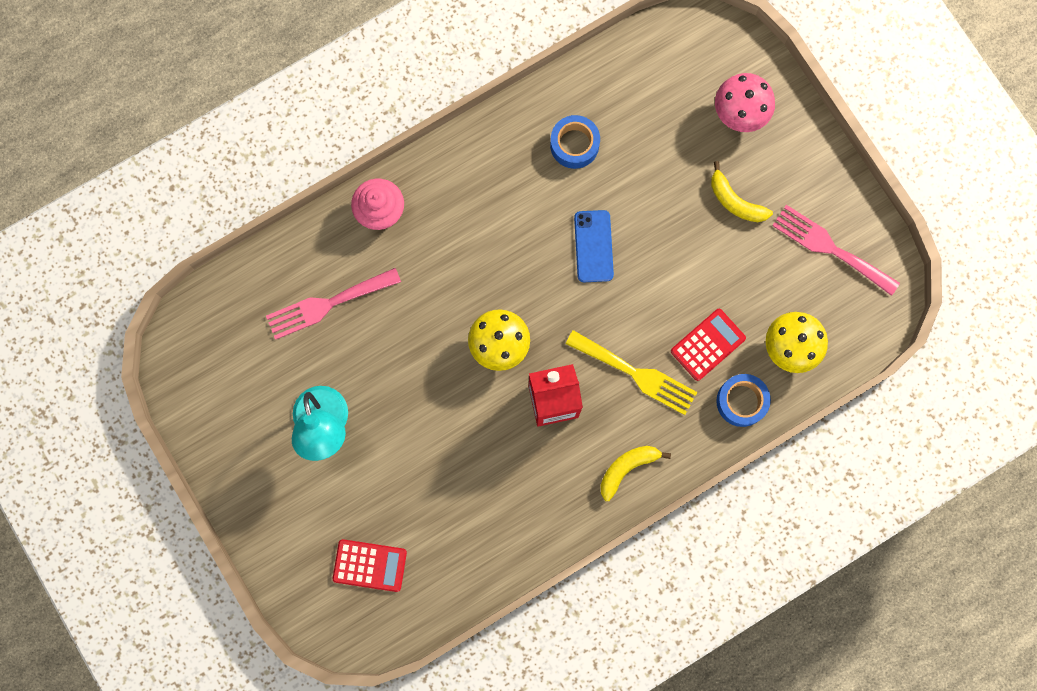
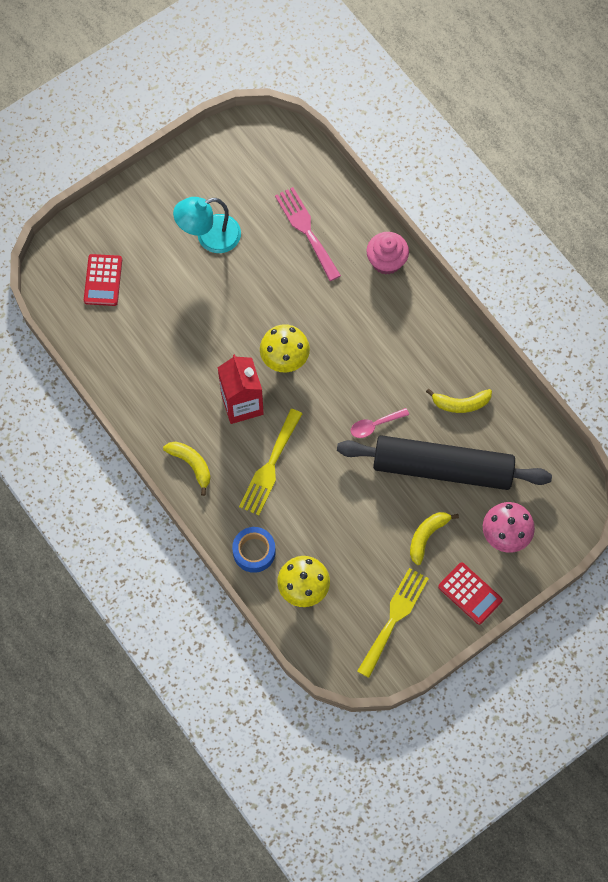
camera: 85 degrees right, 10 degrees down
blue tape [550,115,600,169] -> yellow banana [426,389,492,413]
blue phone [574,210,614,282] -> pink spoon [351,408,409,438]
red calculator [671,309,746,381] -> red calculator moved to [438,562,503,625]
pink fork [772,205,900,296] -> yellow fork [357,568,429,678]
none -> black rolling pin [337,435,552,490]

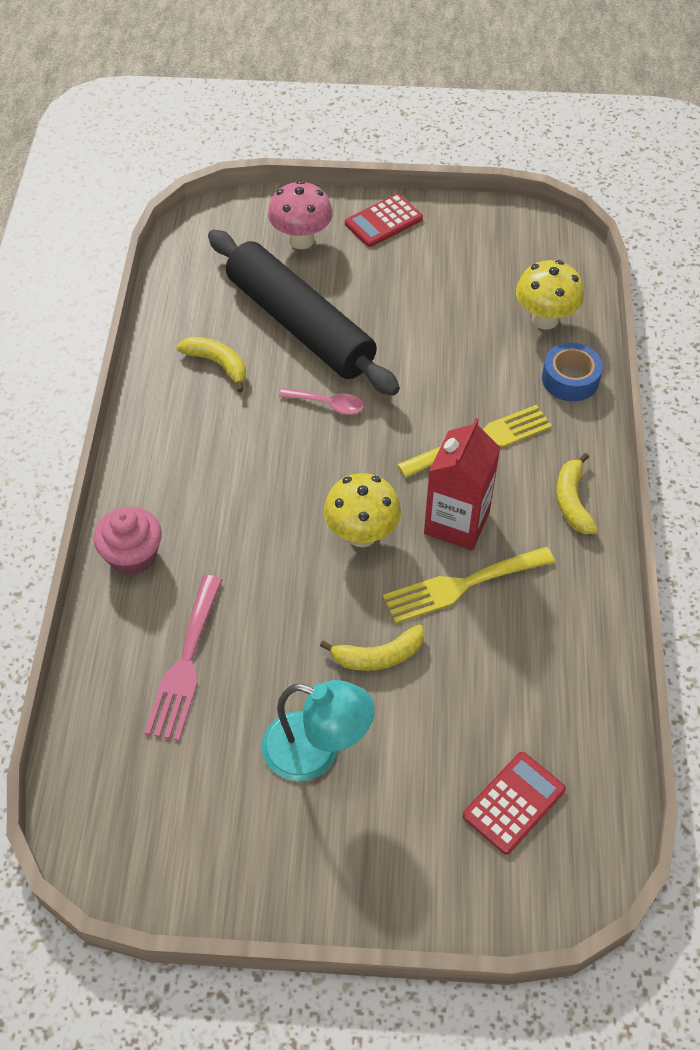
camera: 140 degrees left, 15 degrees down
yellow fork [357,568,429,678] -> yellow fork moved to [383,547,555,623]
yellow banana [410,512,459,565] -> yellow banana moved to [320,625,424,671]
red calculator [438,562,503,625] -> red calculator turned 120 degrees counterclockwise [345,194,423,247]

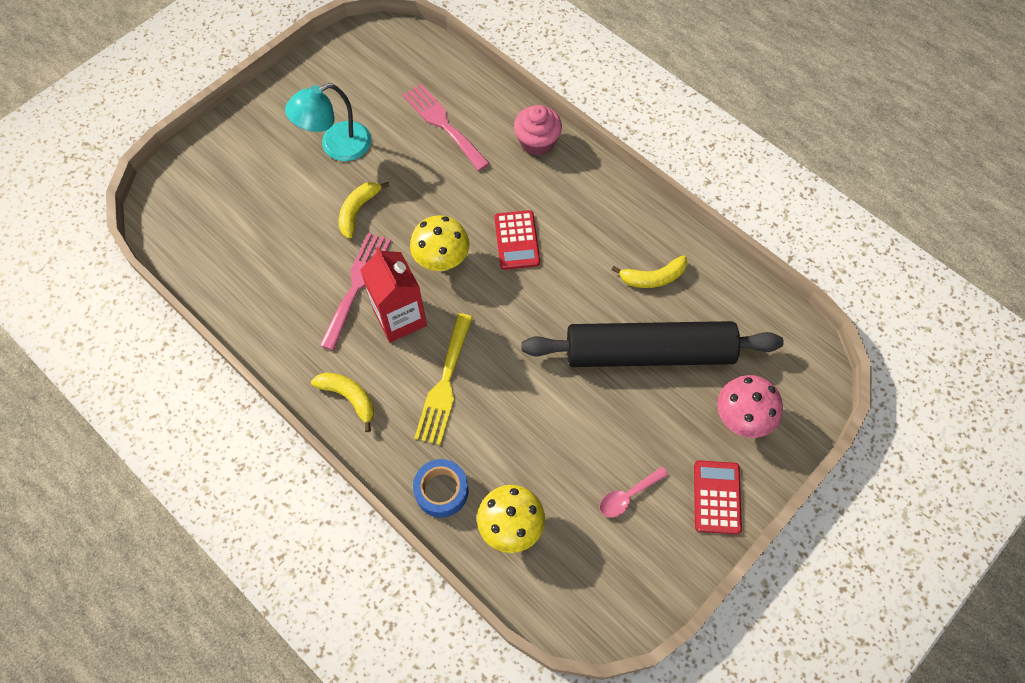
camera: 130 degrees right, 10 degrees up
pink spoon [279,388,364,415] -> pink spoon moved to [600,467,668,518]
yellow fork [383,547,555,623] -> pink fork [319,233,391,350]
red calculator [463,752,566,855] -> red calculator moved to [494,210,540,270]

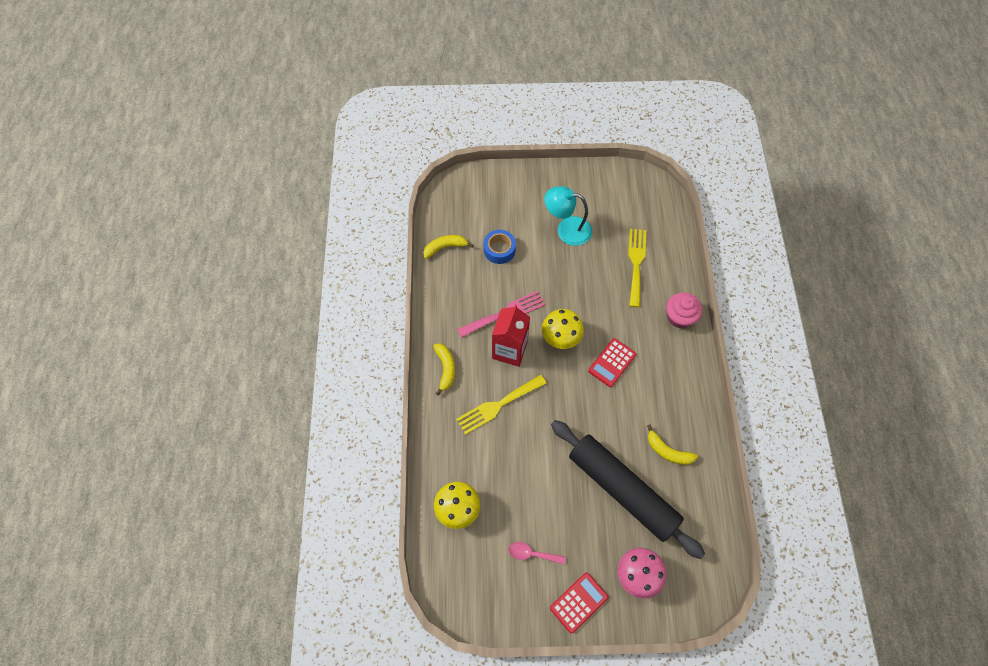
camera: 45 degrees right, 0 degrees up
yellow banana [339,182,389,239] -> yellow banana moved to [423,235,474,259]
pink fork [403,84,490,171] -> yellow fork [628,229,646,307]
blue tape [413,459,468,518] -> blue tape moved to [484,230,516,264]

